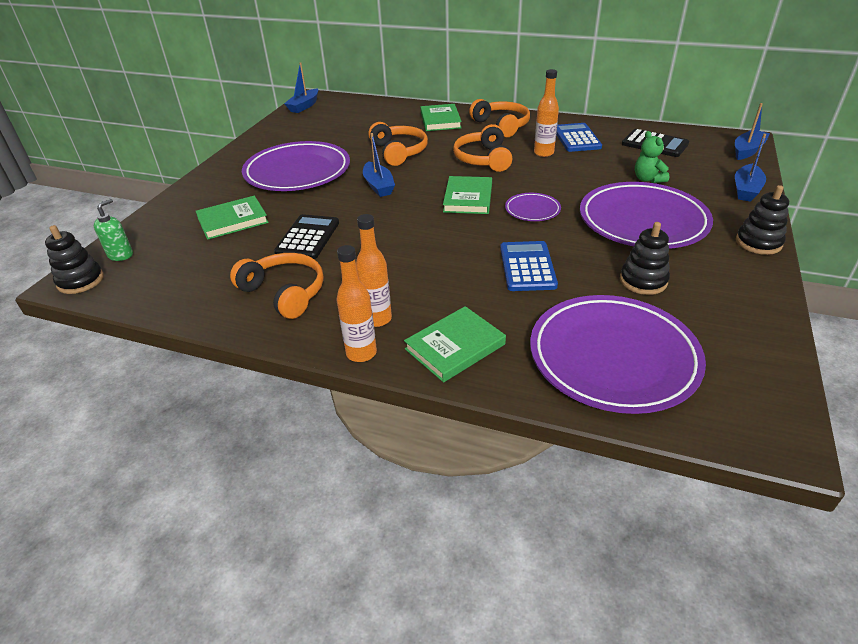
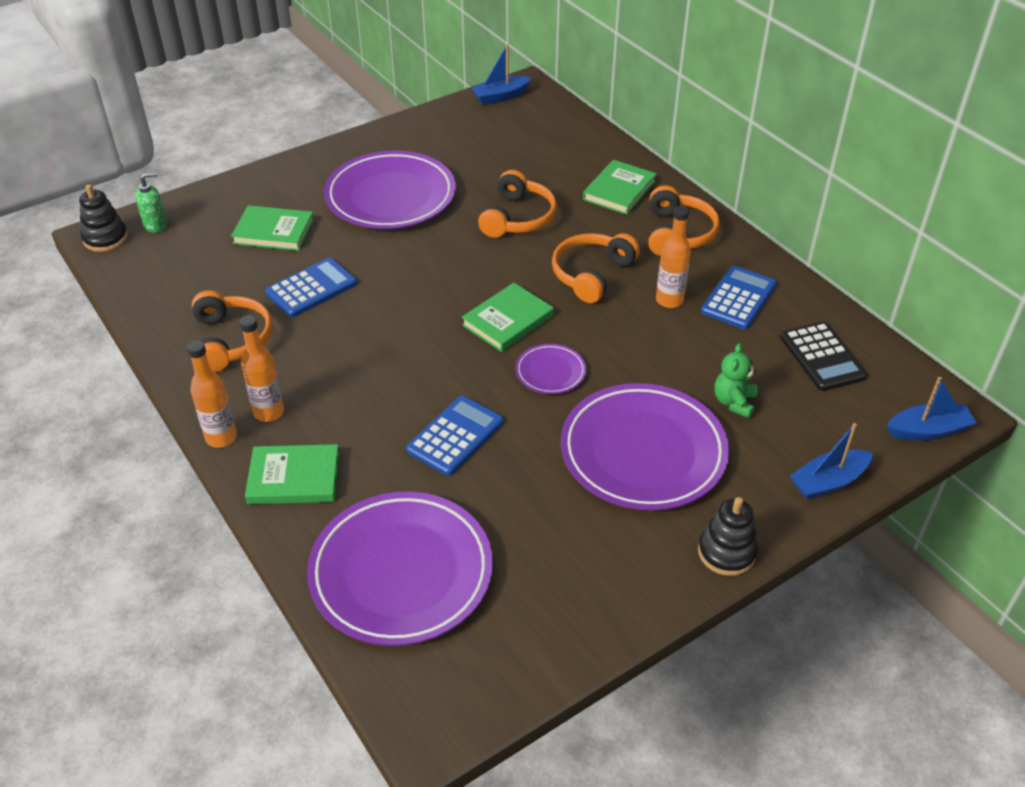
camera: 35 degrees right, 5 degrees up
black calculator [274,214,339,259] -> blue calculator [265,258,357,317]
blue boat [363,133,395,197] -> none
black stacking toy [620,222,670,295] -> none

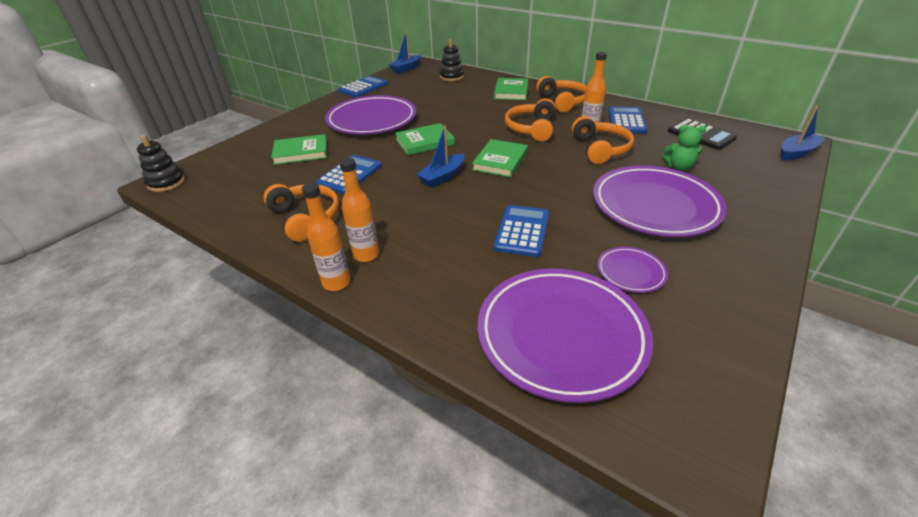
camera: 20 degrees left, 5 degrees down
green soap dispenser [135,172,167,233] -> none
green book [245,444,339,504] -> green book moved to [395,123,455,155]
orange headphones [478,170,557,238] -> orange headphones moved to [572,116,634,164]
purple plate [515,344,586,394] -> purple plate moved to [597,247,668,293]
black stacking toy [698,497,758,576] -> black stacking toy moved to [440,39,464,81]
green teddy bear [715,343,757,418] -> green teddy bear turned 75 degrees counterclockwise [663,125,707,170]
blue boat [789,423,873,500] -> blue boat moved to [416,125,464,188]
none -> blue calculator [338,76,387,97]

